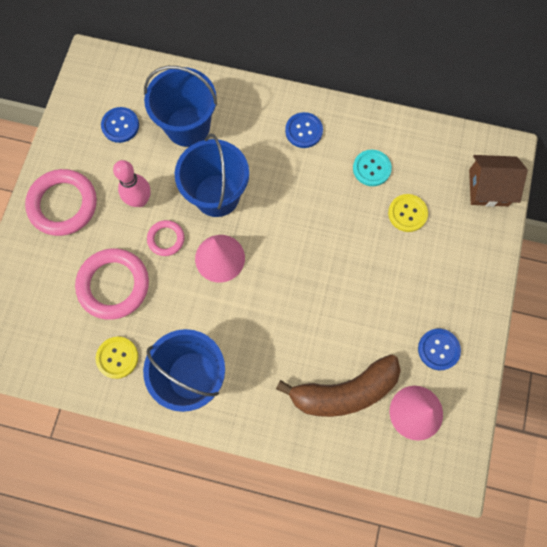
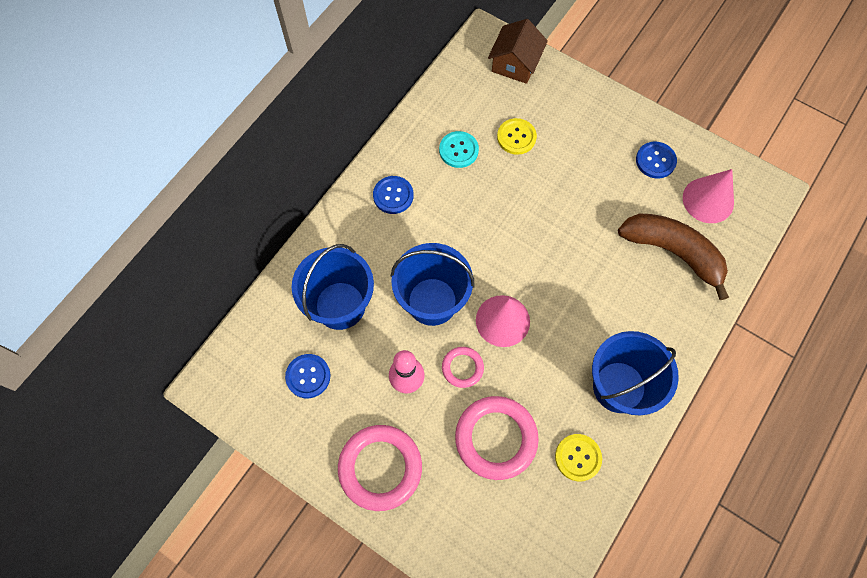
camera: 70 degrees left, 5 degrees down
brown banana [276,354,401,417] -> brown banana turned 60 degrees counterclockwise [618,213,729,300]

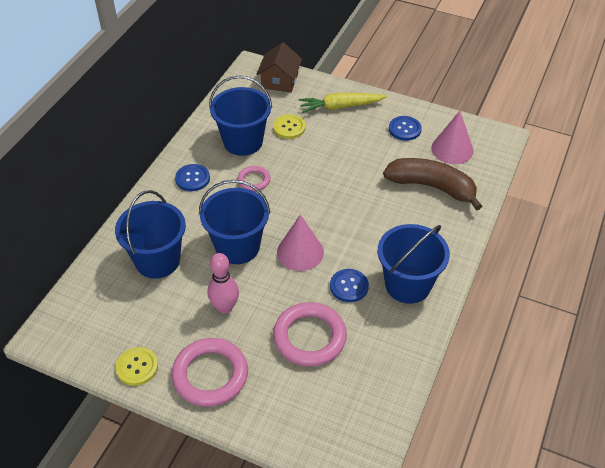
camera: 10 degrees left, 20 degrees down
blue button [285,354,331,398] -> blue button moved to [330,269,369,302]
turquoise button [439,131,479,168] -> blue bucket [209,76,272,156]
pink ring [442,347,484,388] -> pink ring moved to [238,166,271,191]
yellow button [555,434,602,481] -> yellow button moved to [115,347,158,386]
none -> yellow carrot [299,92,387,113]

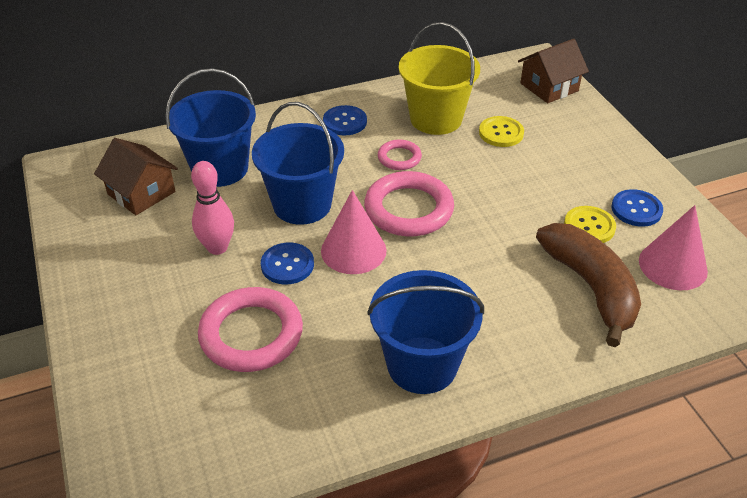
camera: 45 degrees right, 5 degrees down
yellow button [115,347,158,386] -> yellow button moved to [564,206,616,243]
pink ring [172,338,248,407] -> pink ring moved to [364,171,454,236]
blue bucket [209,76,272,156] -> yellow bucket [399,22,480,135]
yellow carrot [299,92,387,113] -> none
blue button [330,269,369,302] -> blue button moved to [261,242,314,285]
none -> brown house [94,138,178,215]

